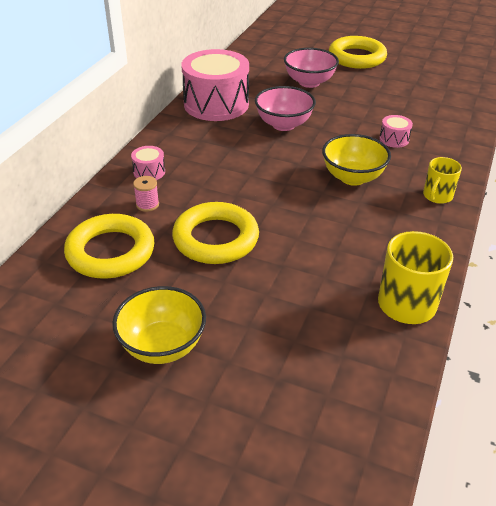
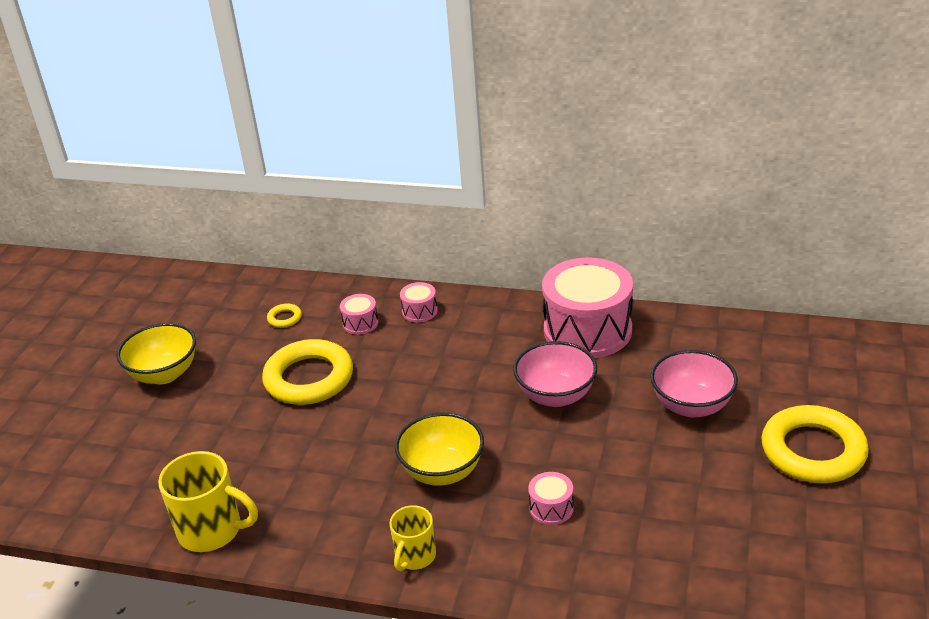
camera: 85 degrees right, 5 degrees down
yellow ring [64,214,155,279] -> yellow ring [267,304,302,328], size x0.41
pink spool [133,176,159,212] -> pink drum [340,294,378,335]
yellow mug [423,157,462,204] -> yellow mug turned 90 degrees counterclockwise [389,505,436,571]

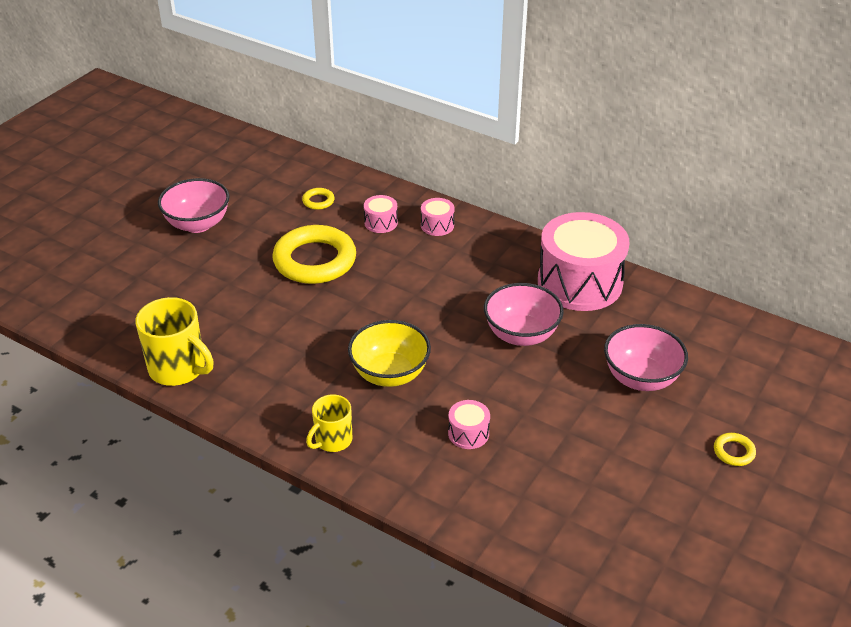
camera: 15 degrees right, 5 degrees up
yellow bowl [116,323,196,384] -> pink bowl [158,178,230,233]
yellow ring [762,405,869,483] -> yellow ring [714,433,756,466], size x0.41

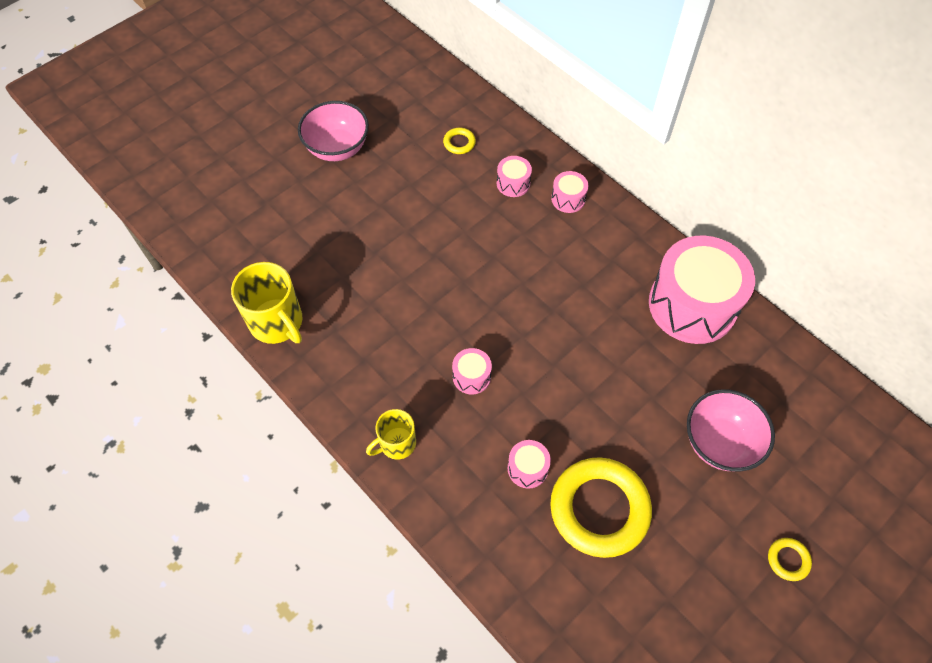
camera: 15 degrees right, 20 degrees up
yellow ring [272,225,356,284] -> yellow ring moved to [550,457,652,558]
yellow bowl [348,320,431,387] -> pink drum [452,348,492,395]
pink bowl [484,283,564,346] -> none

